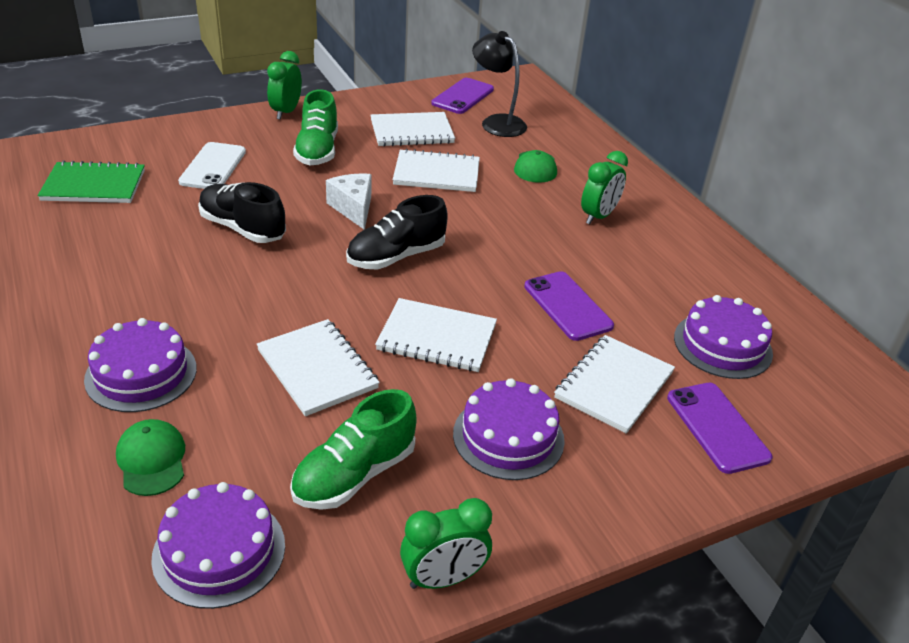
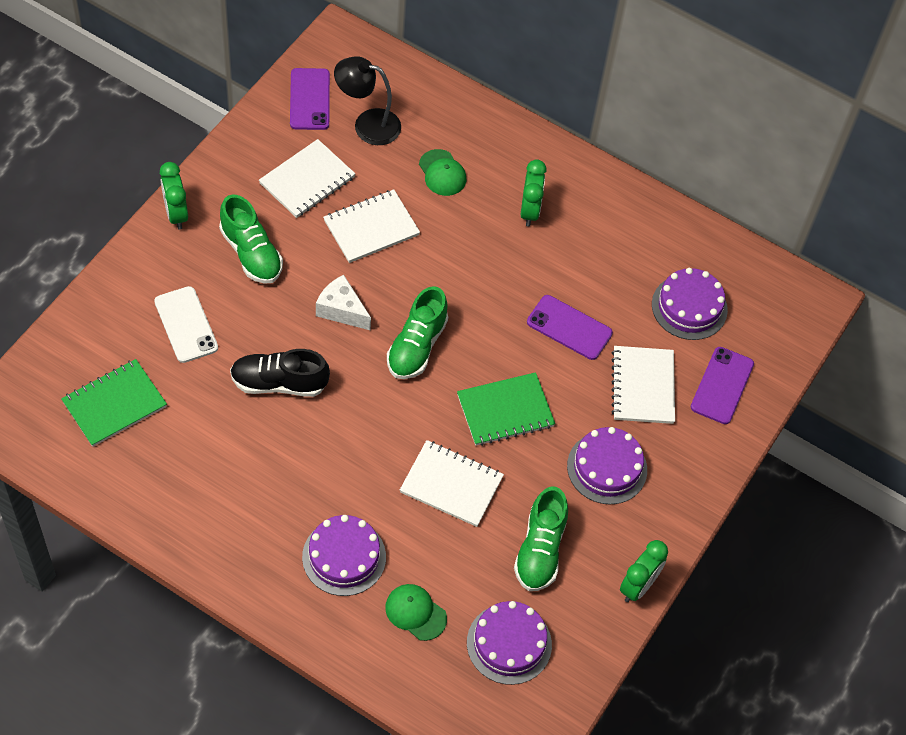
camera: 35 degrees left, 20 degrees up
black shoe [346,195,448,270] -> green shoe [387,286,448,379]
white notebook [375,298,497,372] -> green notebook [457,372,555,446]
purple phone [667,383,772,474] -> purple phone turned 75 degrees clockwise [691,347,754,424]

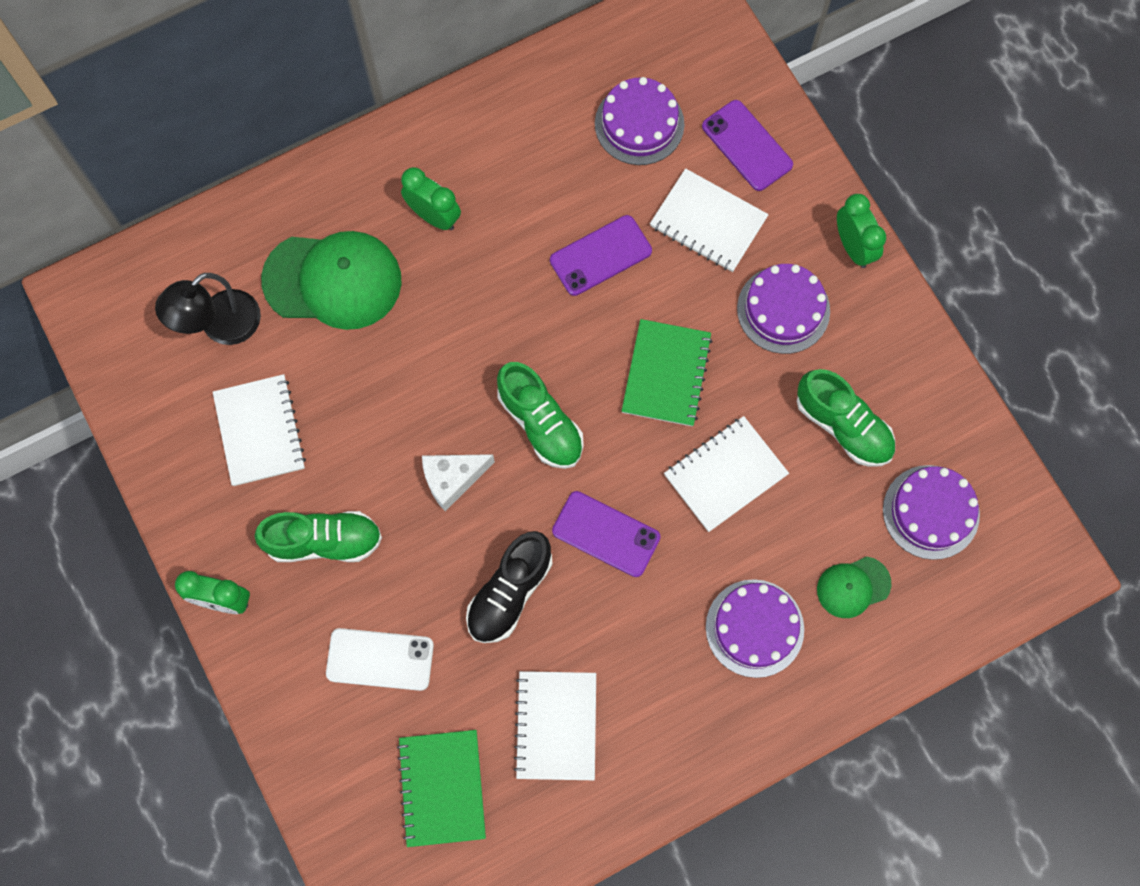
camera: 55 degrees left, 15 degrees up
purple phone [290,68,330,130] -> purple phone moved to [552,491,660,577]
white notebook [323,189,420,263] -> white notebook moved to [514,671,596,780]
green cap [419,149,466,196] -> green cap [261,231,402,330], size x1.94
green clock [620,540,668,602] -> green clock moved to [837,194,886,268]

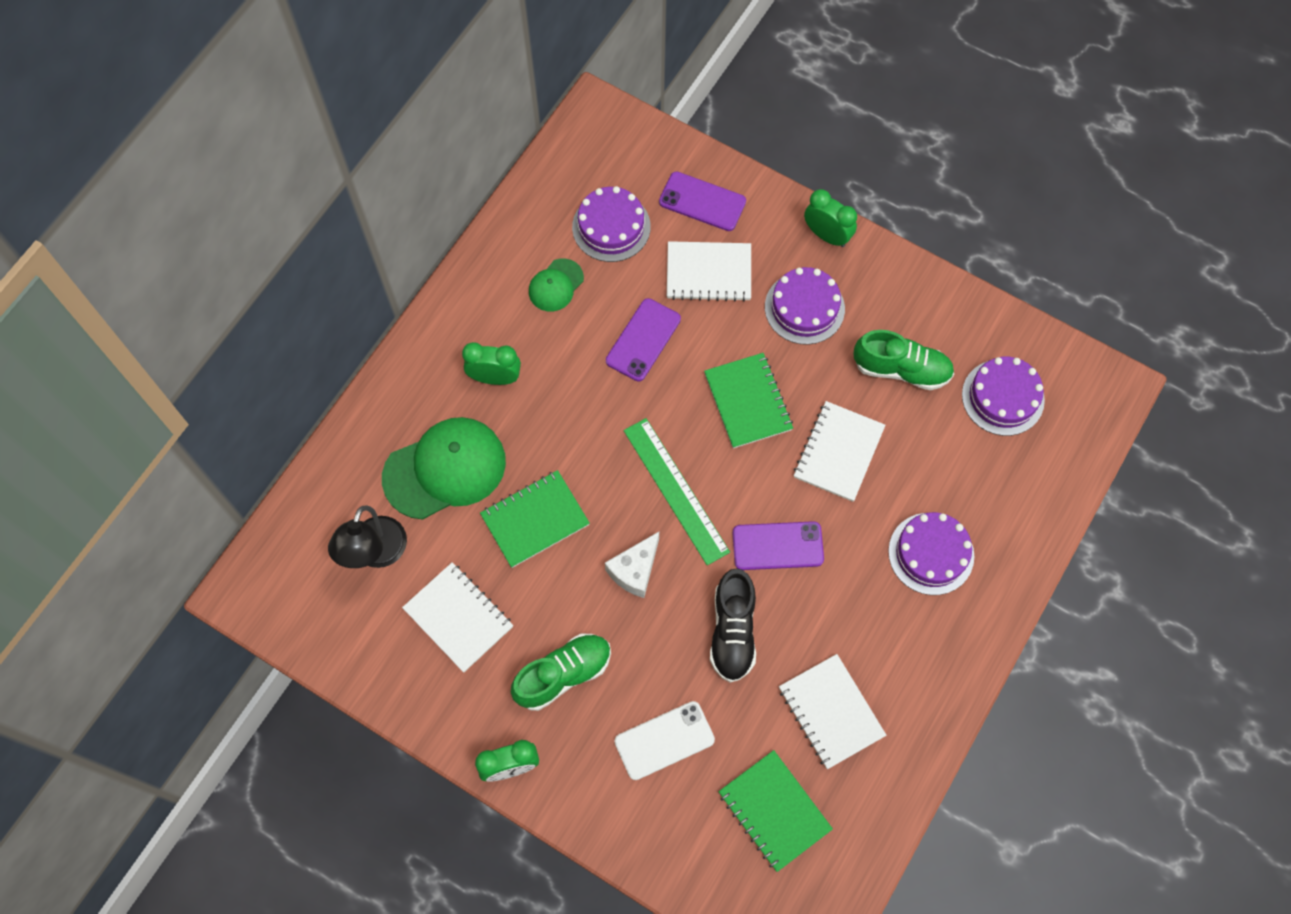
camera: 30 degrees left, 5 degrees down
green shoe [497,362,584,469] -> green ruler [624,418,730,565]
green cap [817,556,891,618] -> green cap moved to [529,259,584,311]
none -> green notebook [480,470,590,568]

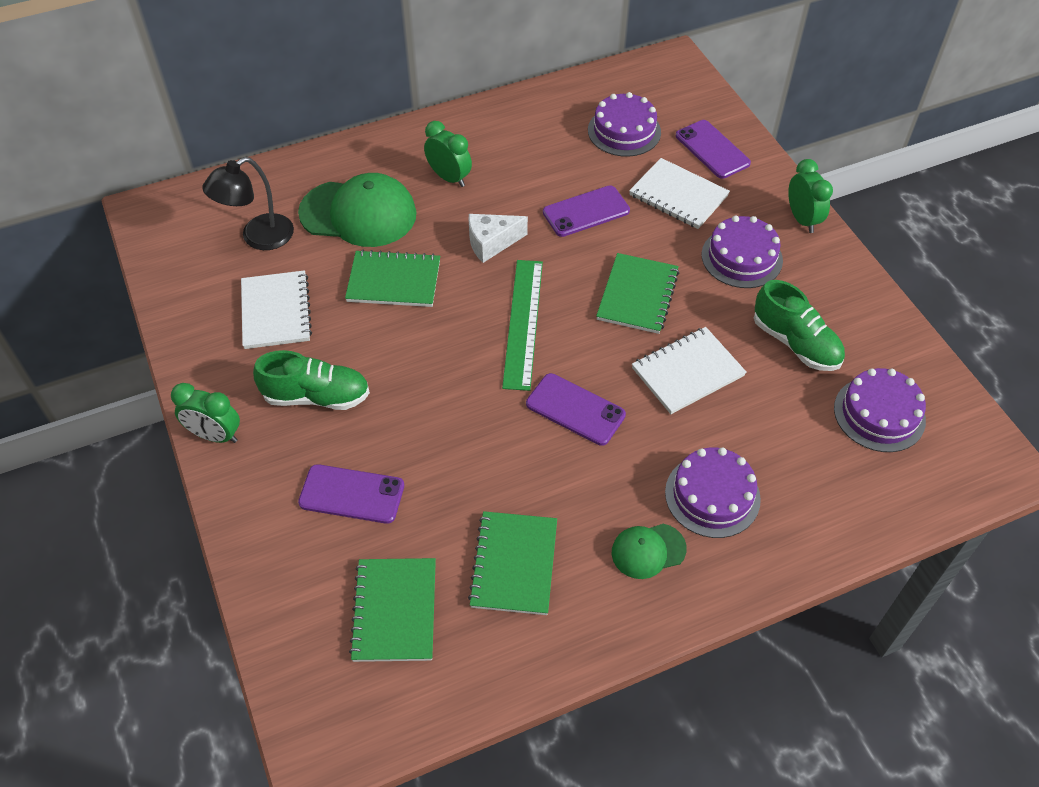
camera: 35 degrees right, 15 degrees down
green cap [529,259,584,311] -> green cap moved to [612,524,687,579]
white cheese [605,532,659,598] -> white cheese moved to [469,214,528,263]
white phone [614,701,715,780] -> purple phone [298,464,404,524]
black shoe [710,568,756,682] -> none
white notebook [779,654,886,769] -> green notebook [468,511,557,615]

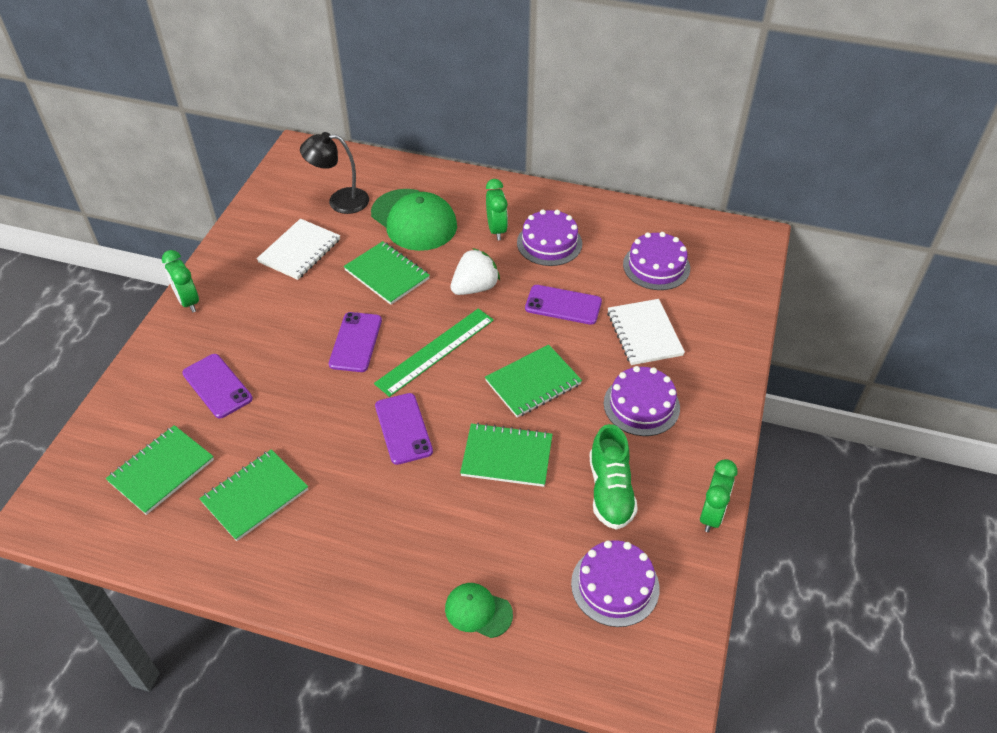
camera: 40 degrees right, 5 degrees down
green shoe [253,350,370,410] -> none
white cheese [469,214,528,263] -> white strawberry [451,248,500,295]
green cap [612,524,687,579] -> green cap moved to [445,583,513,638]
white notebook [632,327,747,414] -> green notebook [460,423,553,487]
purple cake [665,448,761,538] -> purple cake moved to [517,209,582,266]
purple phone [676,120,751,179] -> purple phone moved to [329,312,382,372]
green clock [788,159,833,233] -> green clock moved to [700,459,738,532]

